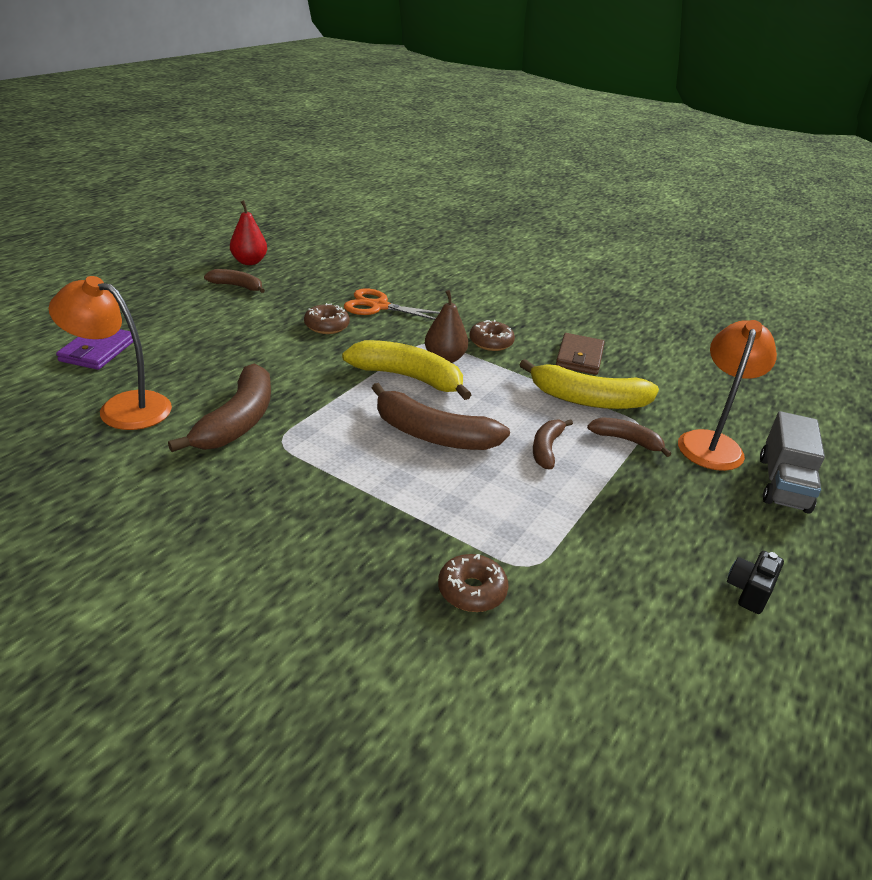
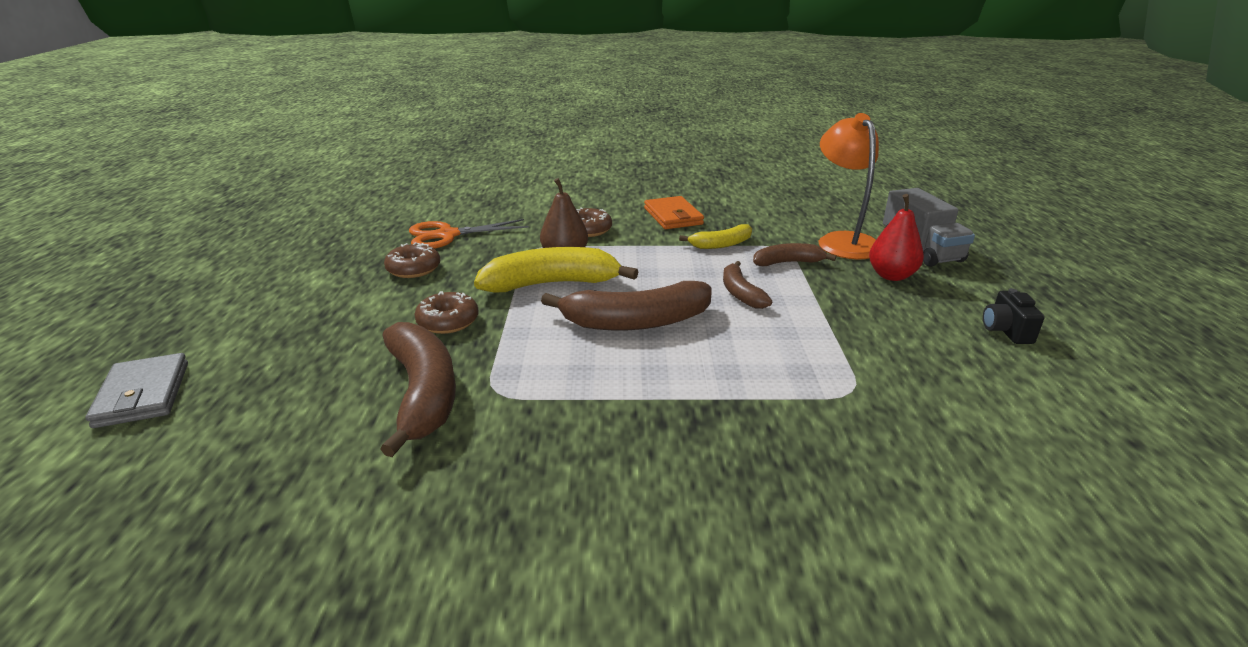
camera: 30 degrees left, 5 degrees down
orange lamp [48,276,172,430] -> none
purple wallet [56,329,133,370] -> grey wallet [85,353,188,428]
brown banana [204,269,265,293] -> none
red pear [230,200,267,265] -> red pear moved to [869,194,924,281]
brown donut [438,554,509,612] -> brown donut moved to [414,291,479,334]
yellow banana [519,359,659,409] -> yellow banana [679,224,752,249], size x0.56
brown wallet [556,333,605,375] -> orange wallet [644,196,704,229]

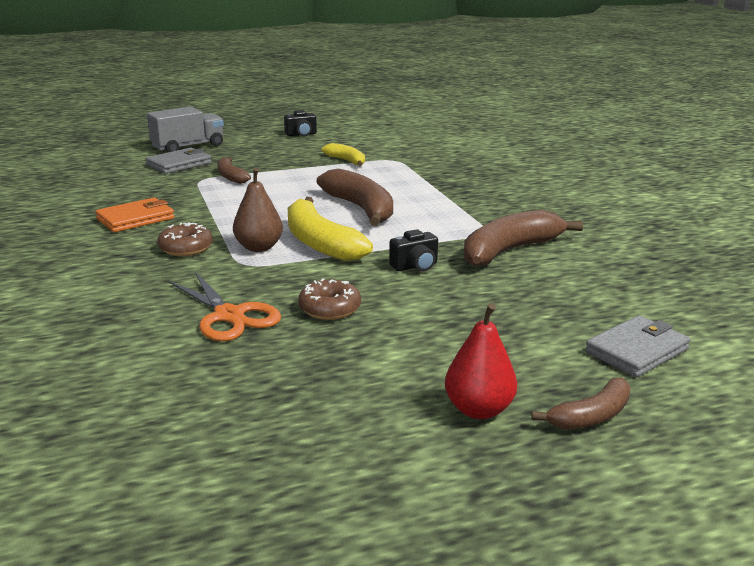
camera: 110 degrees left, 5 degrees down
brown donut [414,291,479,334] -> black camera [389,229,438,272]
yellow banana [679,224,752,249] -> yellow banana moved to [322,143,365,166]
brown banana [723,261,772,309] -> brown banana moved to [531,378,631,430]
orange lamp [819,113,879,259] -> grey wallet [145,148,212,174]
red pear [869,194,924,281] -> red pear moved to [445,303,517,419]

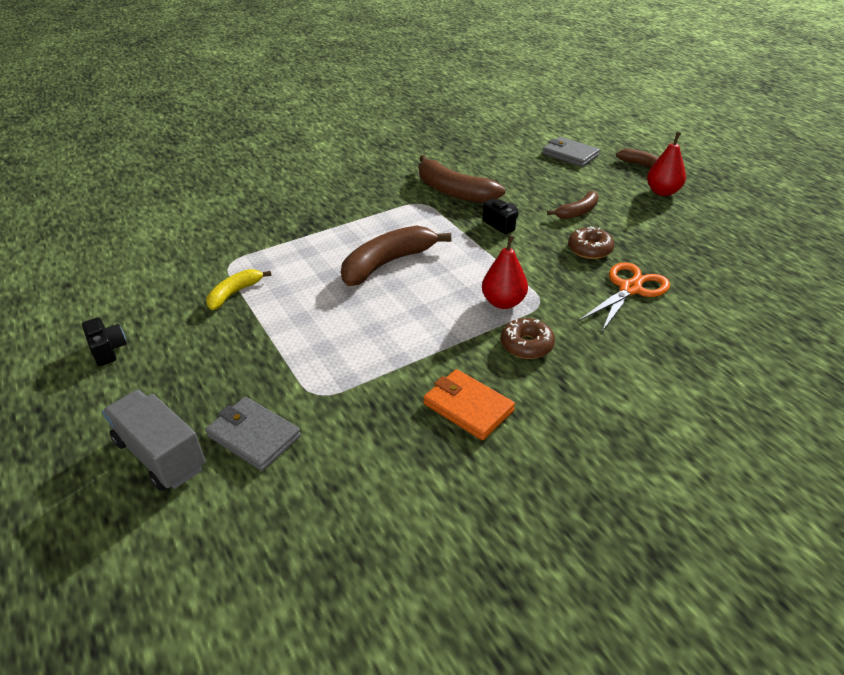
camera: 100 degrees left, 15 degrees up
brown banana [217,157,251,184] -> brown banana moved to [547,191,599,219]
brown pear [233,168,283,252] -> red pear [482,235,528,309]
yellow banana [288,197,373,261] -> none

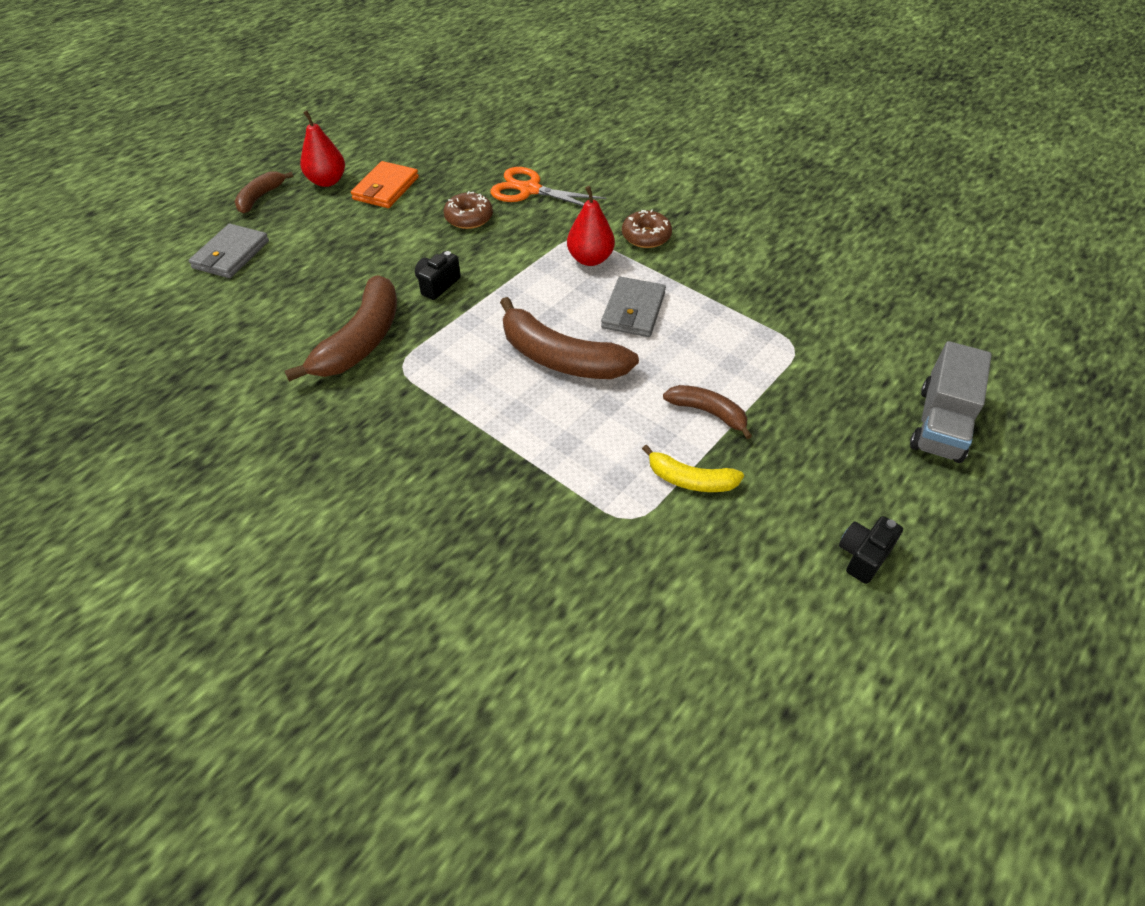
camera: 110 degrees left, 10 degrees up
grey wallet [205,397,301,471] -> grey wallet moved to [601,277,666,337]
orange wallet [423,369,515,440] -> orange wallet moved to [351,161,419,208]
brown banana [547,191,599,219] -> brown banana moved to [663,385,752,439]

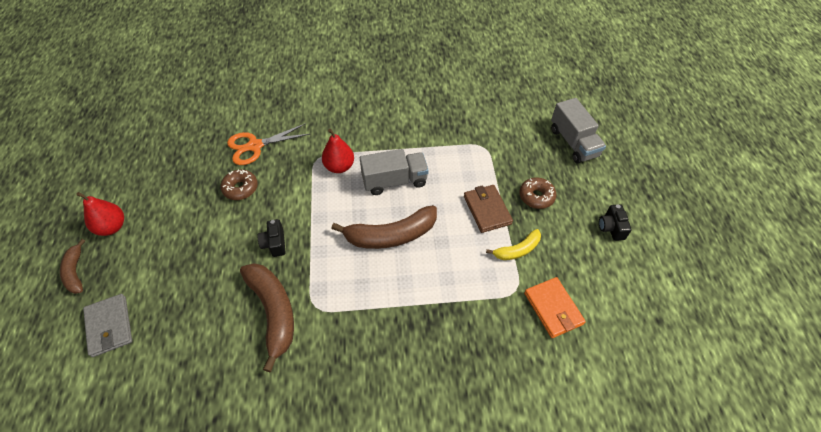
camera: 45 degrees left, 5 degrees up
orange wallet [351,161,419,208] -> orange wallet moved to [524,277,586,338]
grey wallet [601,277,666,337] -> grey truck [360,149,429,195]
brown donut [622,209,672,248] -> brown donut moved to [519,177,557,209]
brown banana [663,385,752,439] -> brown wallet [464,185,513,233]

